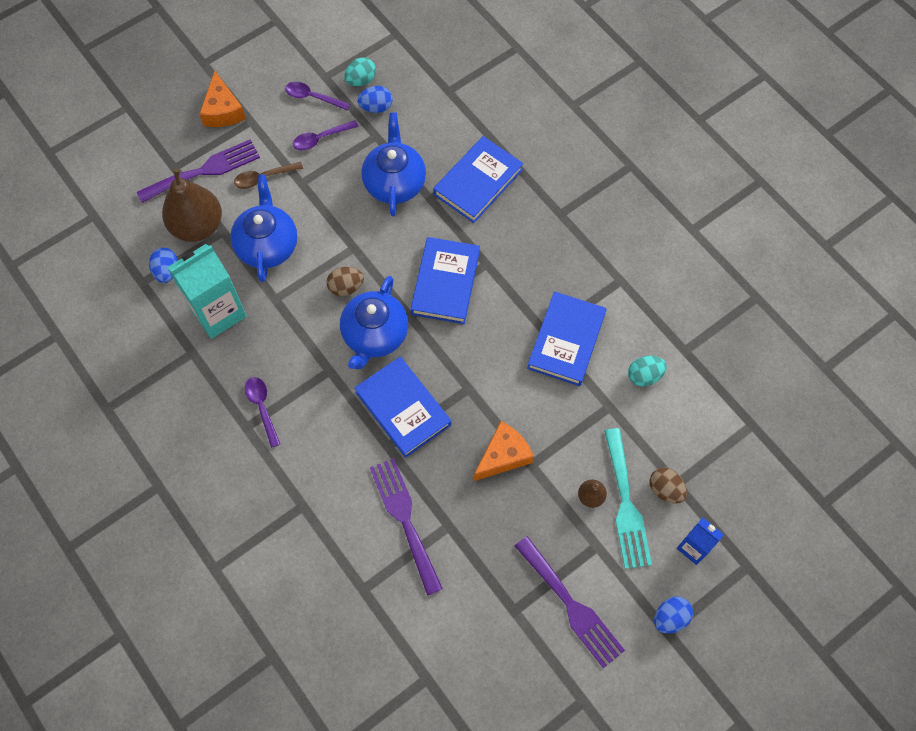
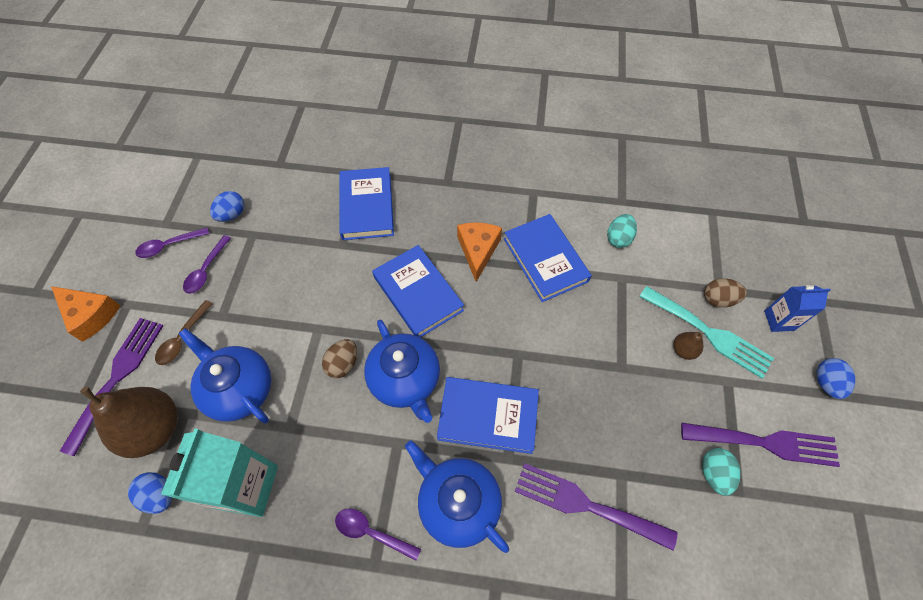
camera: 45 degrees left, 5 degrees down
turquoise egg [344,57,376,86] -> turquoise egg moved to [702,448,741,496]
blue teapot [361,113,426,217] -> blue teapot moved to [405,441,509,553]
orange cheese [474,421,534,481] -> orange cheese moved to [457,222,502,282]

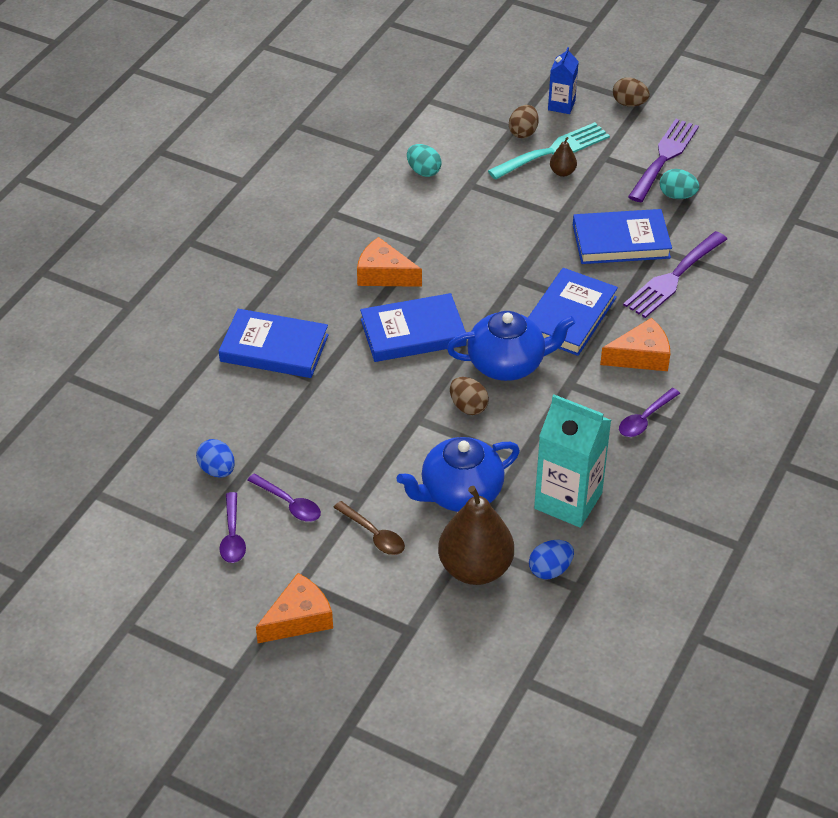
camera: 70 degrees left, 15 degrees down
purple fork [60,318,164,456] -> none
blue teapot [405,441,509,553] -> orange cheese [600,318,670,371]
blue book [504,214,592,302] -> blue book moved to [573,209,672,264]
blue egg [816,358,855,399] -> brown egg [613,77,650,107]

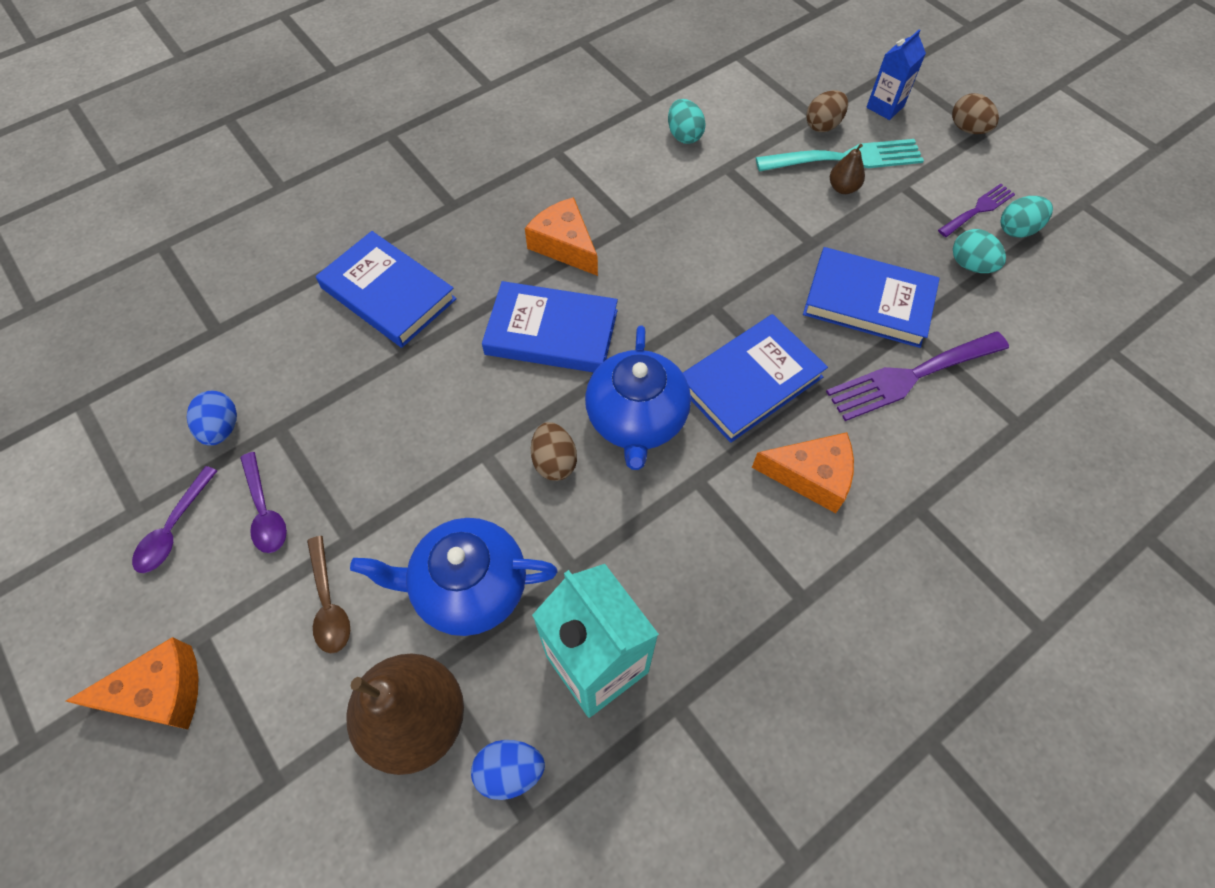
camera: 25 degrees right, 15 degrees up
blue teapot [447,311,575,381] -> blue teapot turned 75 degrees clockwise [585,326,691,470]
purple spoon [619,388,680,437] -> none
purple fork [628,119,699,202] -> purple fork [938,184,1015,237], size x0.57
none -> turquoise egg [1001,196,1053,238]

